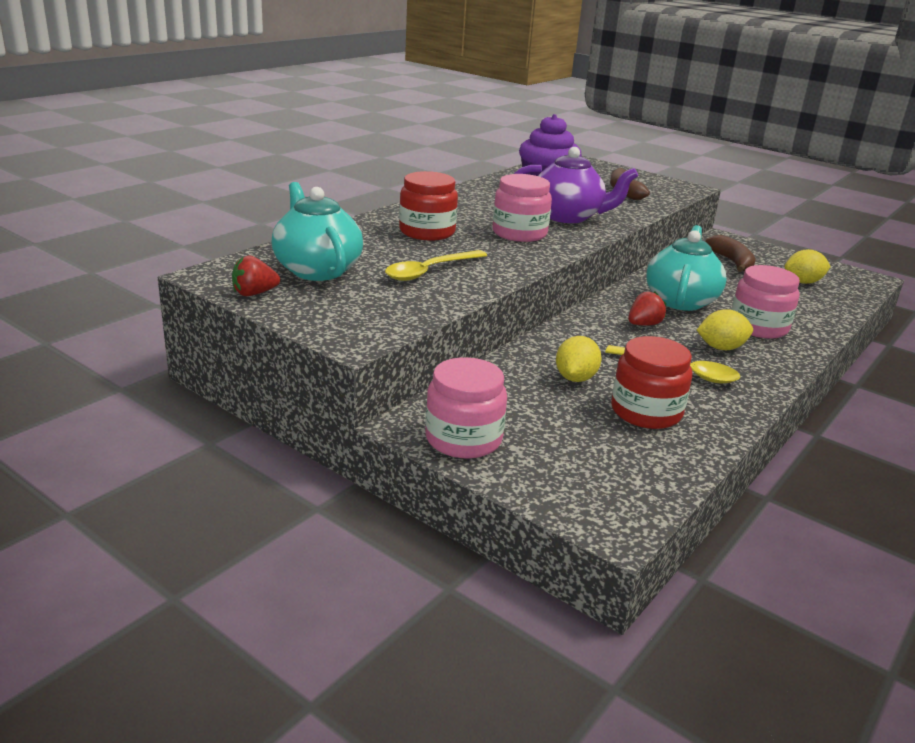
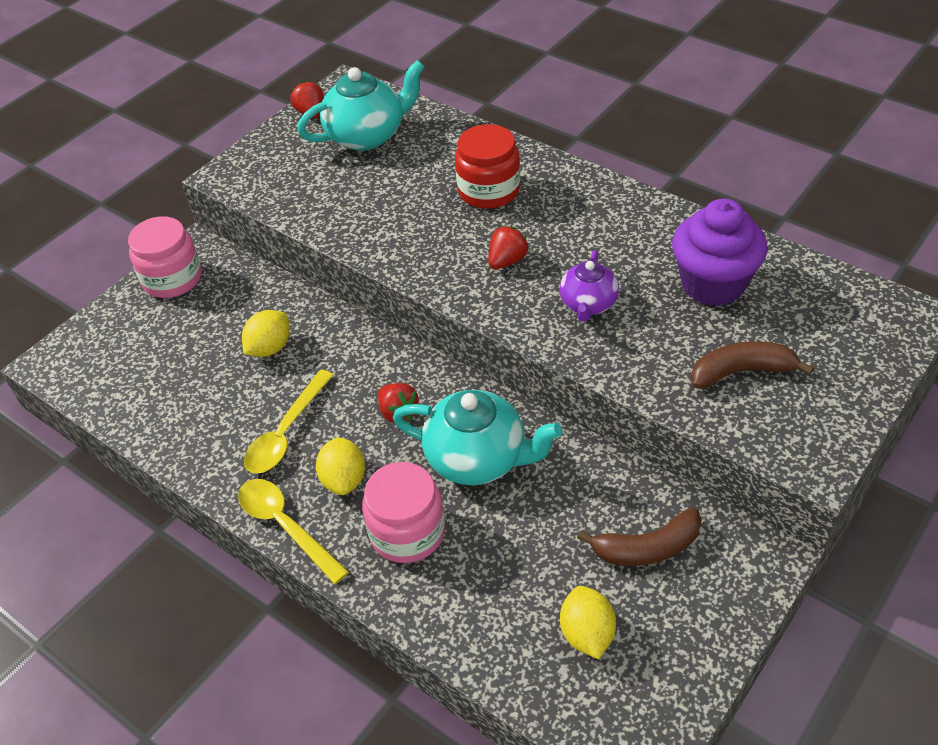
camera: 95 degrees right, 20 degrees up
yellow spoon [385,250,487,281] -> yellow spoon moved to [238,479,349,584]
pink jar [493,174,552,242] -> red strawberry [488,226,529,269]
purple teapot [514,147,638,223] -> purple teapot [560,250,619,322], size x0.60
yellow lemon [556,336,602,382] -> yellow lemon turned 75 degrees counterclockwise [242,310,290,357]
red jar [611,336,692,429] -> none

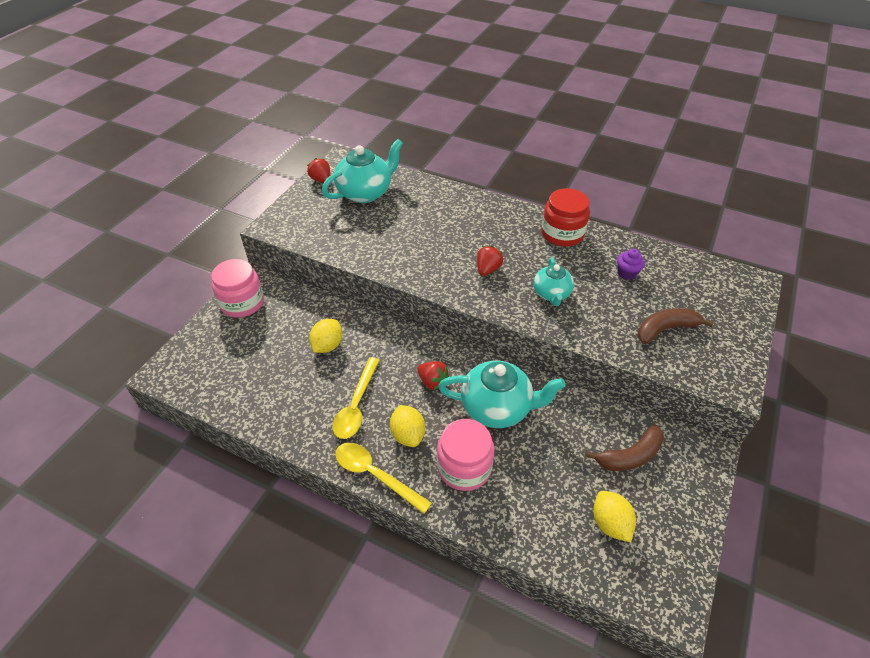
camera: 15 degrees left, 0 degrees up
red jar [455,124,520,209] -> red jar moved to [541,188,590,247]
purple teapot [560,250,619,322] -> turquoise teapot [533,257,574,306]
purple cupcake [672,198,767,306] -> purple cupcake [617,249,645,280], size x0.45

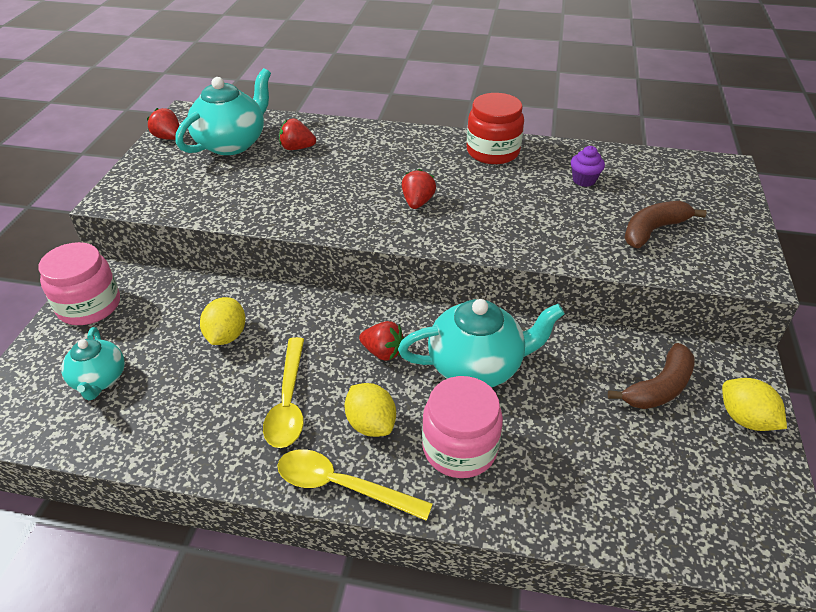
camera: 15 degrees left, 5 degrees down
turquoise teapot [533,257,574,306] -> turquoise teapot moved to [61,327,125,400]
yellow lemon [593,491,636,542] -> yellow lemon moved to [722,378,787,431]
none -> red strawberry [279,118,316,150]

